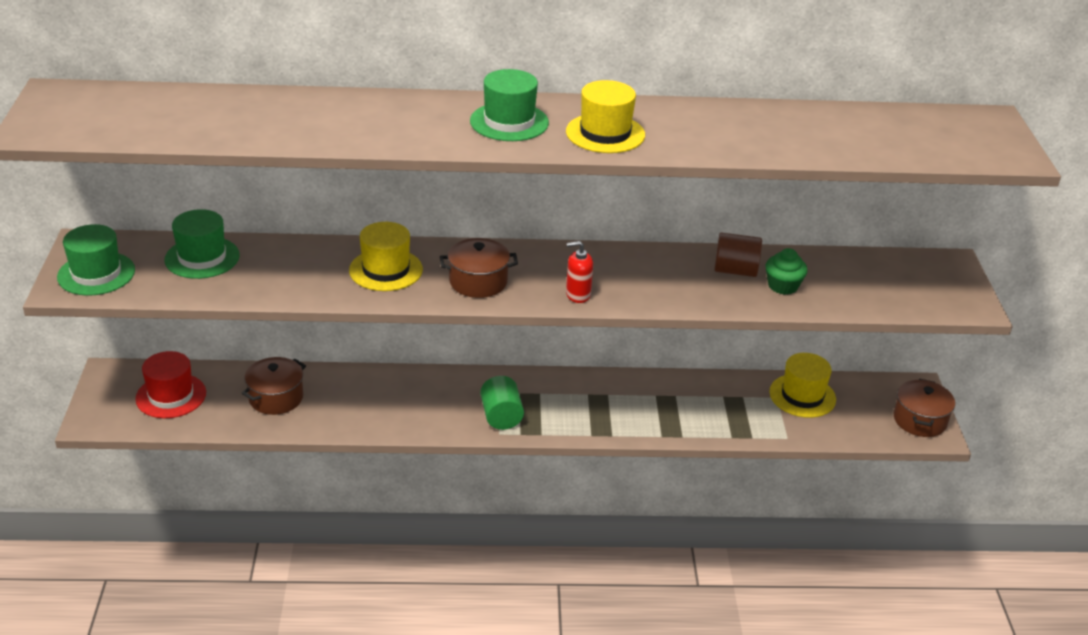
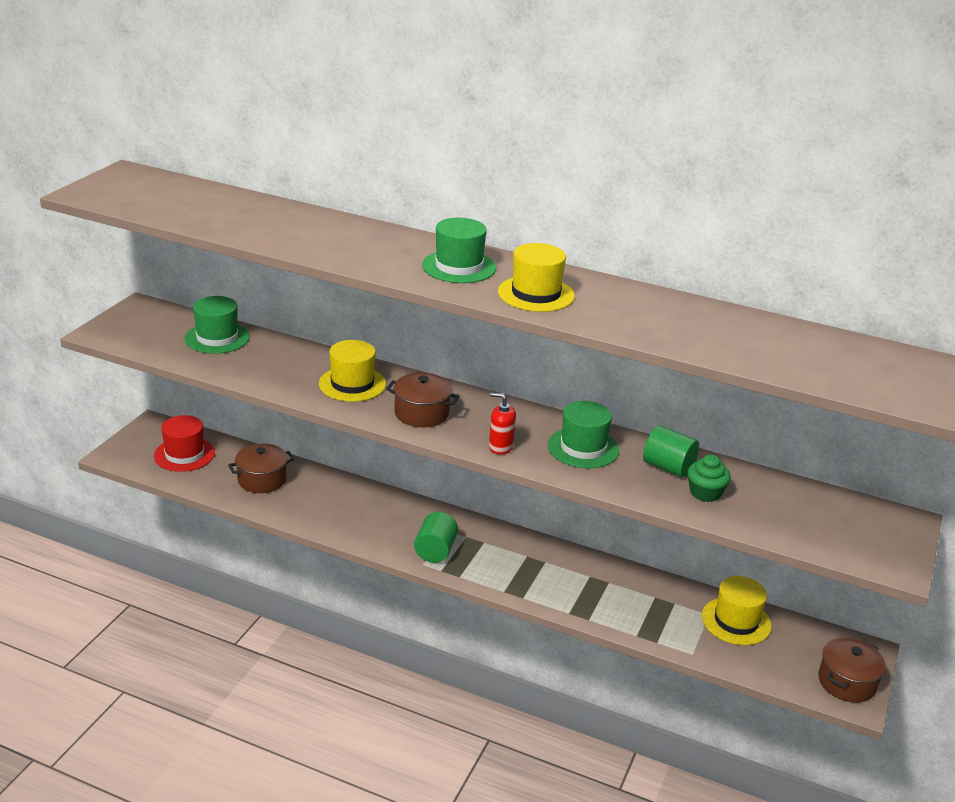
camera: 25 degrees right, 5 degrees down
green hat [57,224,135,296] -> green hat moved to [548,401,619,468]
brown cylinder [714,233,762,277] -> green cylinder [643,426,699,477]

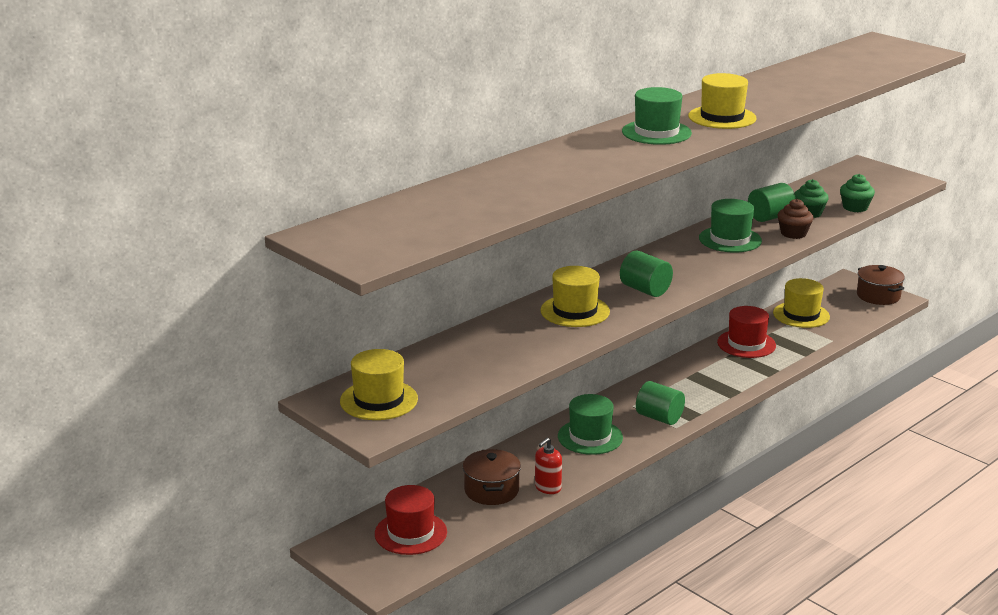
camera: 65 degrees left, 5 degrees down
green hat [185,296,250,354] -> green hat moved to [558,394,623,455]
brown pot [386,373,459,427] -> green cylinder [620,250,673,297]
red soap dispenser [489,393,516,455] -> red soap dispenser moved to [535,438,562,494]
none -> yellow hat [340,349,418,420]
none -> red hat [717,306,776,358]
none -> brown cupcake [777,199,813,239]
none -> green cupcake [840,174,875,212]

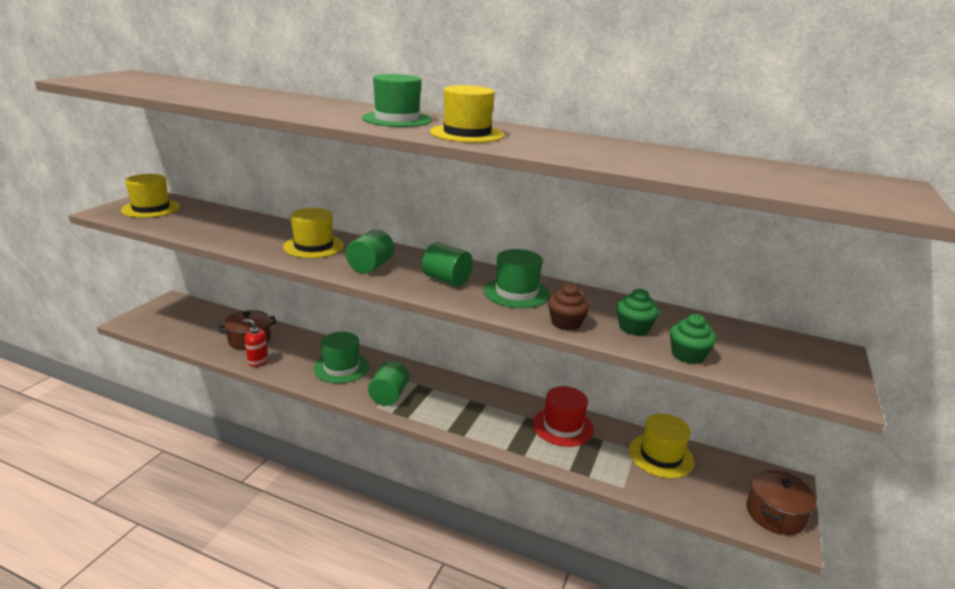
camera: 65 degrees right, 0 degrees up
red hat [375,485,447,555] -> none
green cylinder [748,183,796,222] -> green cylinder moved to [422,242,473,286]

